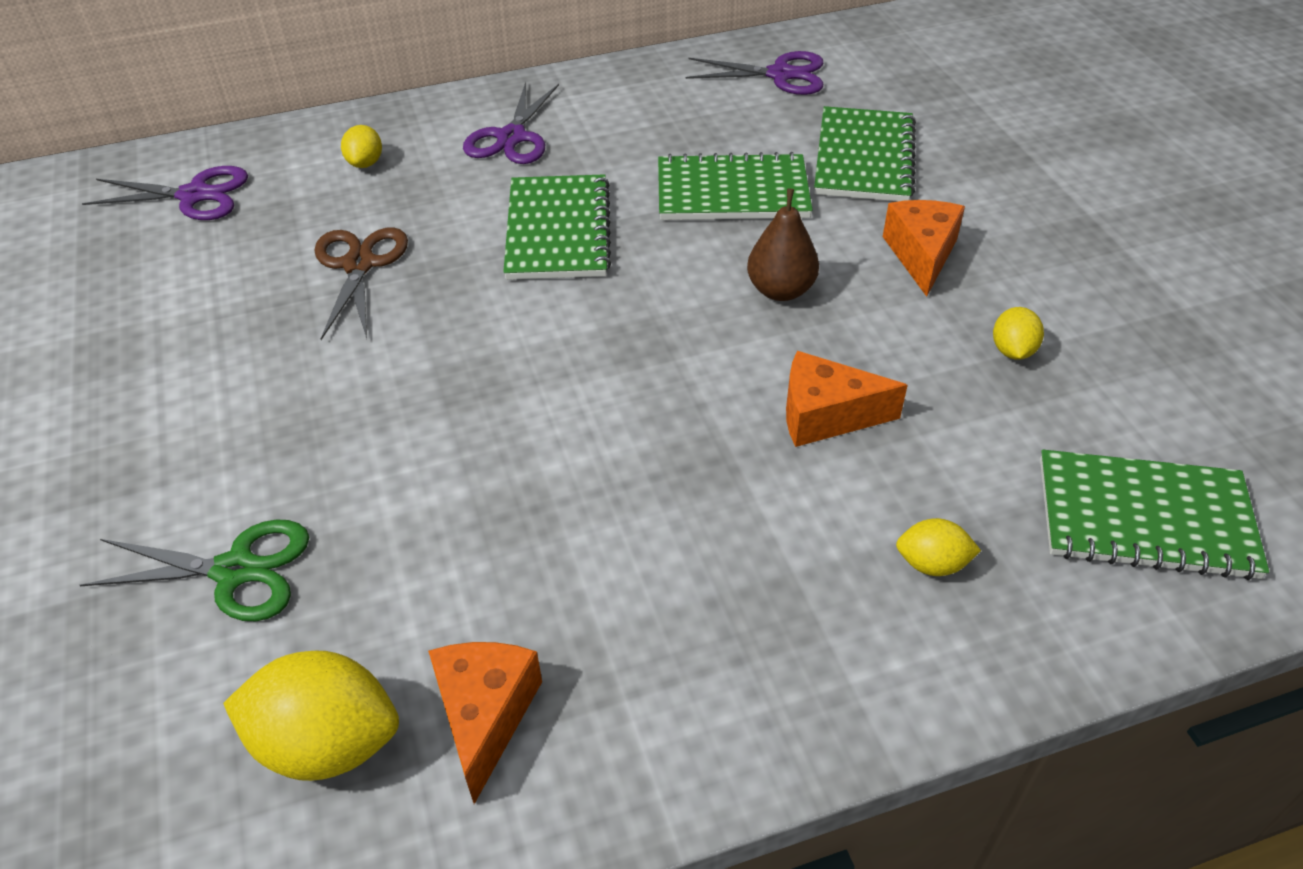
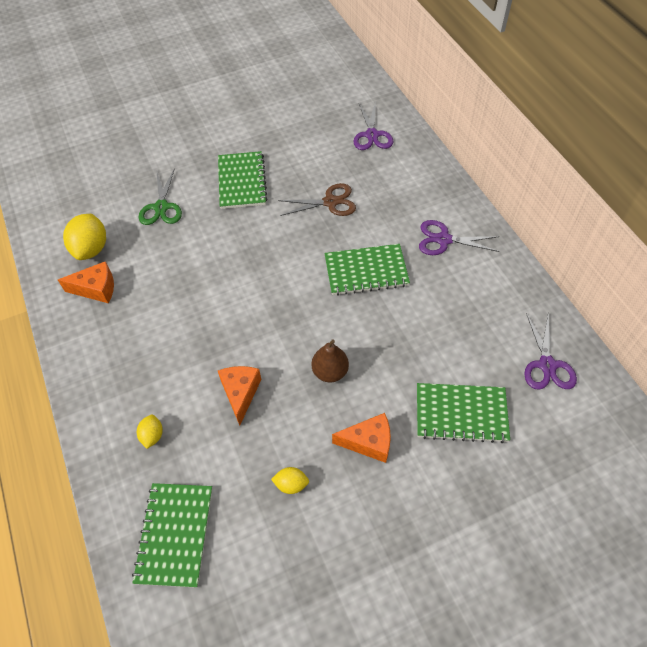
camera: 85 degrees right, 10 degrees up
yellow lemon [341,125,382,168] -> none
green notebook [658,152,812,220] -> green notebook moved to [218,151,268,209]

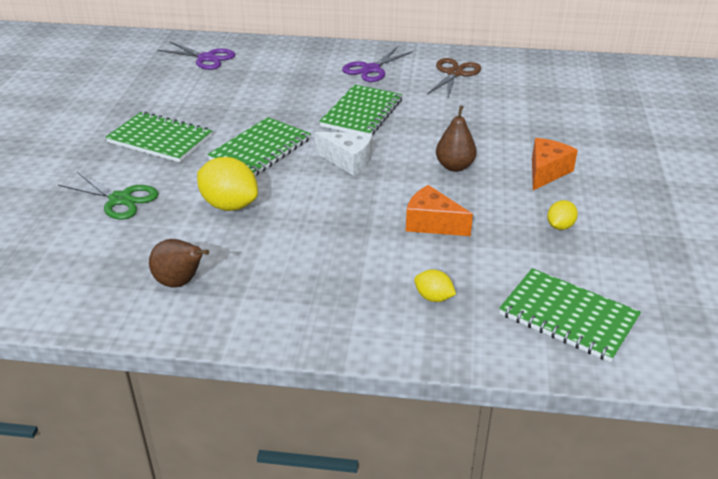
camera: 60 degrees left, 20 degrees down
orange cheese [58,261,114,303] -> brown pear [149,239,209,288]
yellow lemon [63,214,106,260] -> yellow lemon moved to [197,157,258,211]
brown scissors [278,183,356,216] -> brown scissors moved to [427,58,481,97]
green notebook [417,383,510,443] -> green notebook moved to [207,117,311,176]
purple scissors [524,312,577,389] -> none
none -> white cheese [315,132,372,176]

